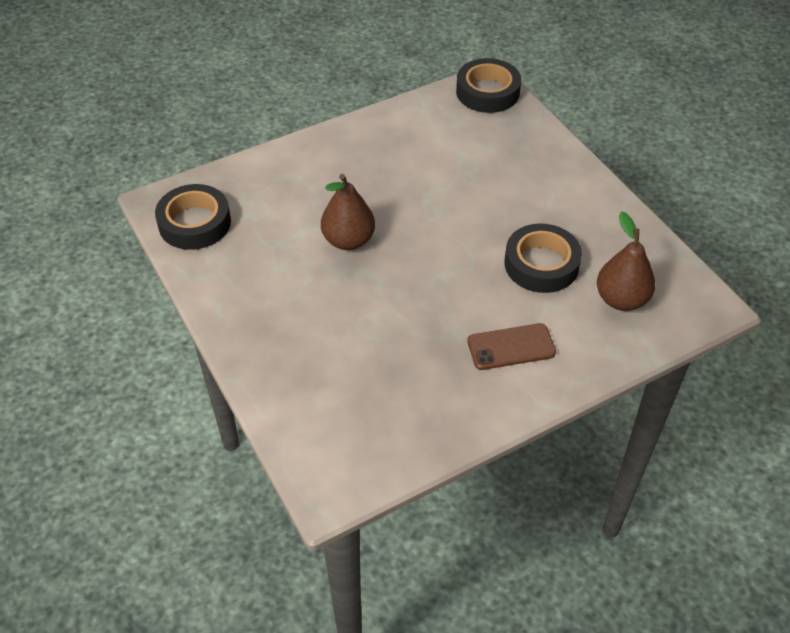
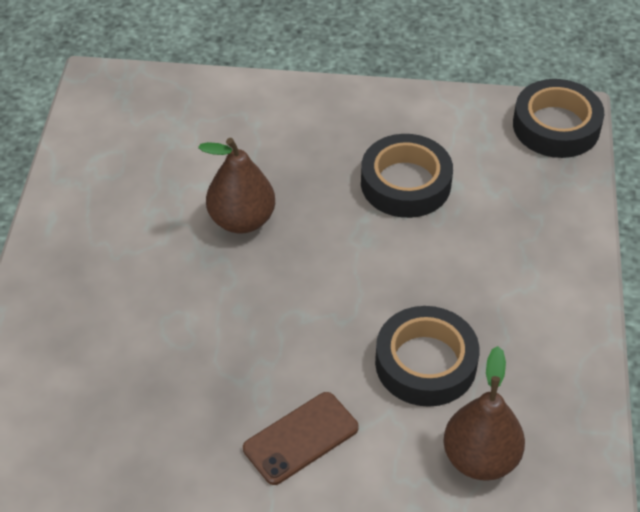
camera: 35 degrees right, 0 degrees up
black tape [155,184,231,250] -> black tape moved to [361,134,453,218]
brown phone [467,323,556,370] -> brown phone turned 60 degrees counterclockwise [243,392,359,485]

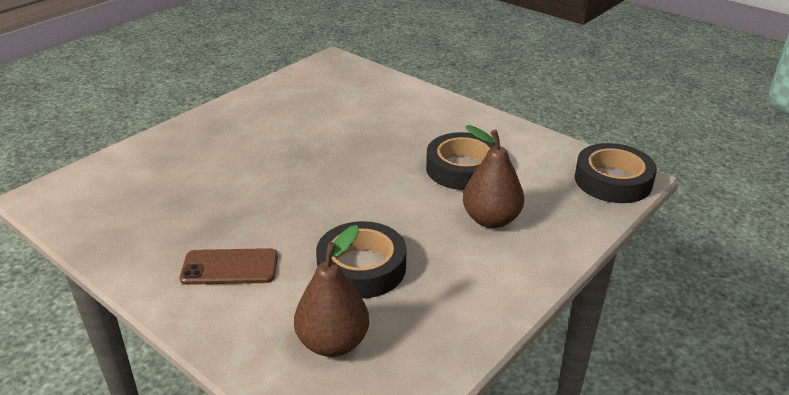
camera: 35 degrees right, 15 degrees down
brown pear [198,138,275,234] -> brown pear moved to [463,125,524,228]

